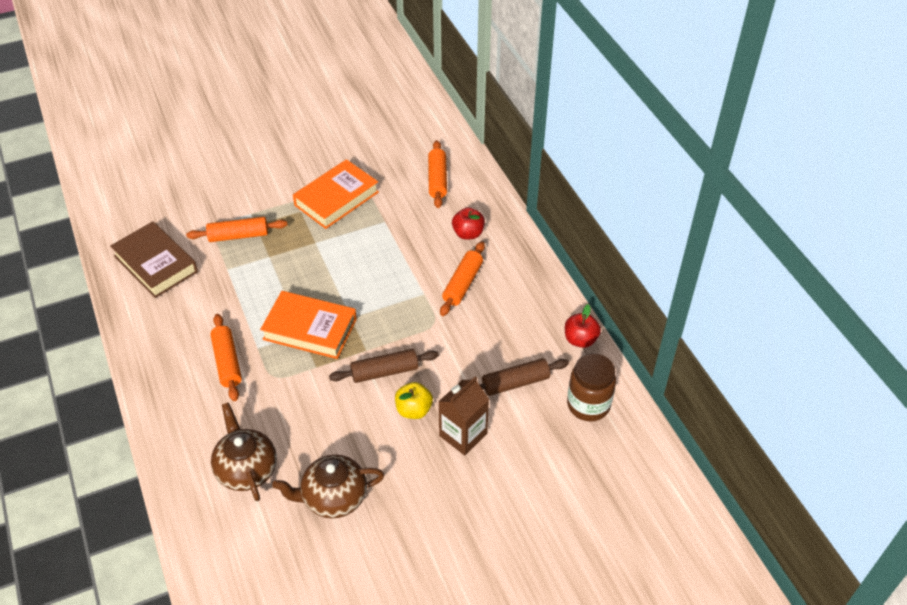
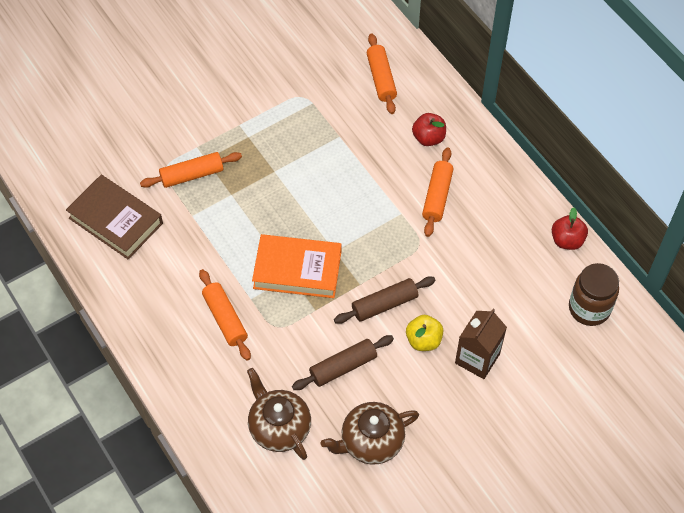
camera: 10 degrees left, 10 degrees up
orange book [293,159,379,229] -> none
brown rolling pin [479,358,569,396] -> brown rolling pin moved to [292,335,394,390]

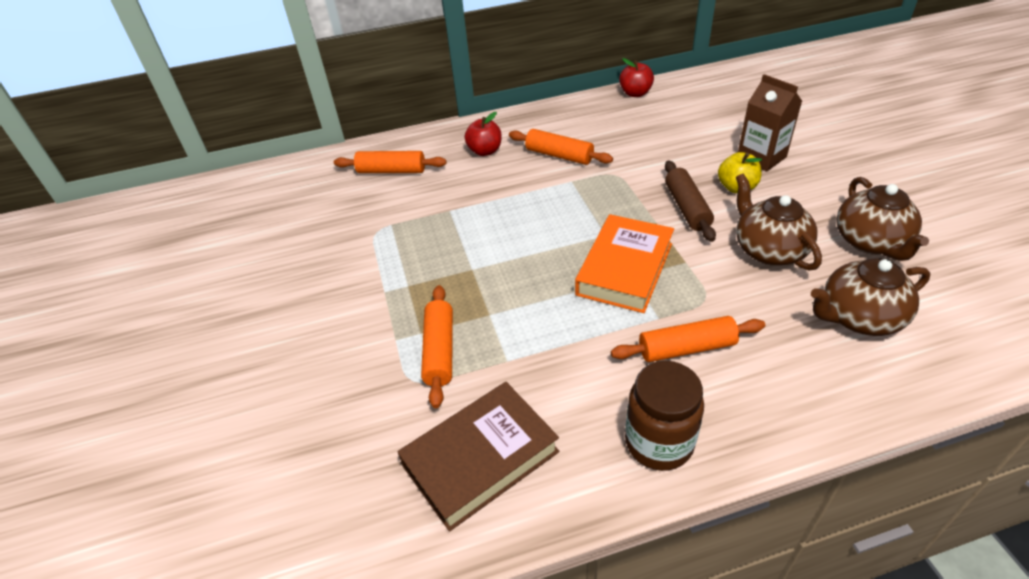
camera: 70 degrees left, 15 degrees down
brown rolling pin [292,335,394,390] -> brown teapot [736,173,822,271]
brown jar [569,263,619,326] -> brown jar moved to [625,361,704,471]

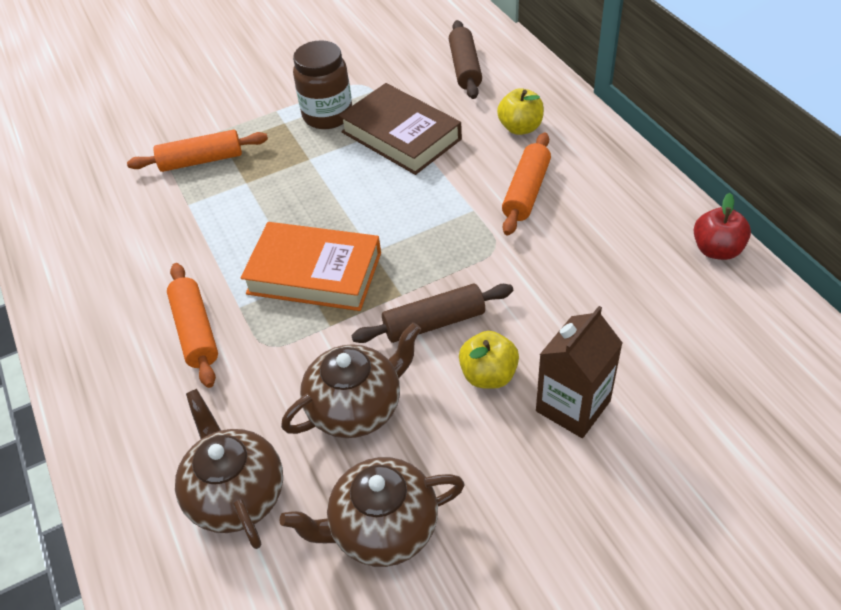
camera: 80 degrees right, 5 degrees up
orange rolling pin [334,151,446,173] -> brown rolling pin [449,20,482,99]
brown book [398,382,559,532] -> brown book moved to [339,83,462,175]
red apple [465,112,502,156] -> yellow apple [497,88,544,135]
brown jar [625,361,704,471] -> brown jar moved to [293,40,352,129]

